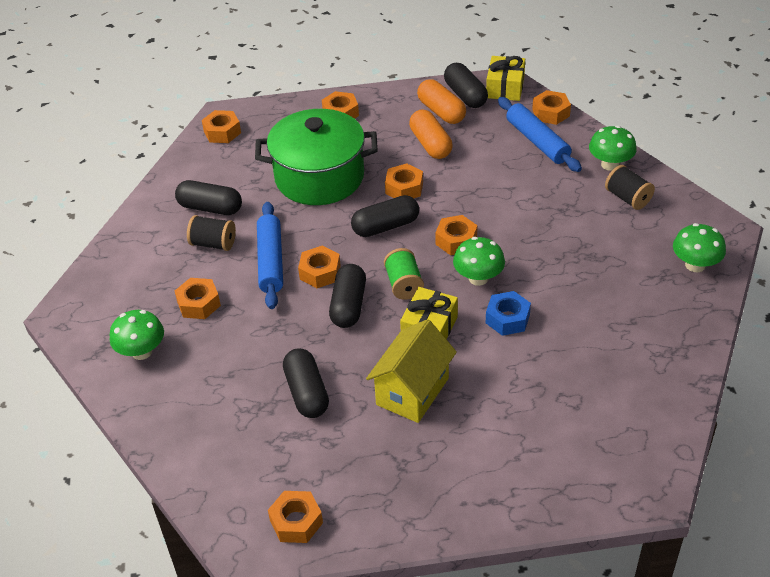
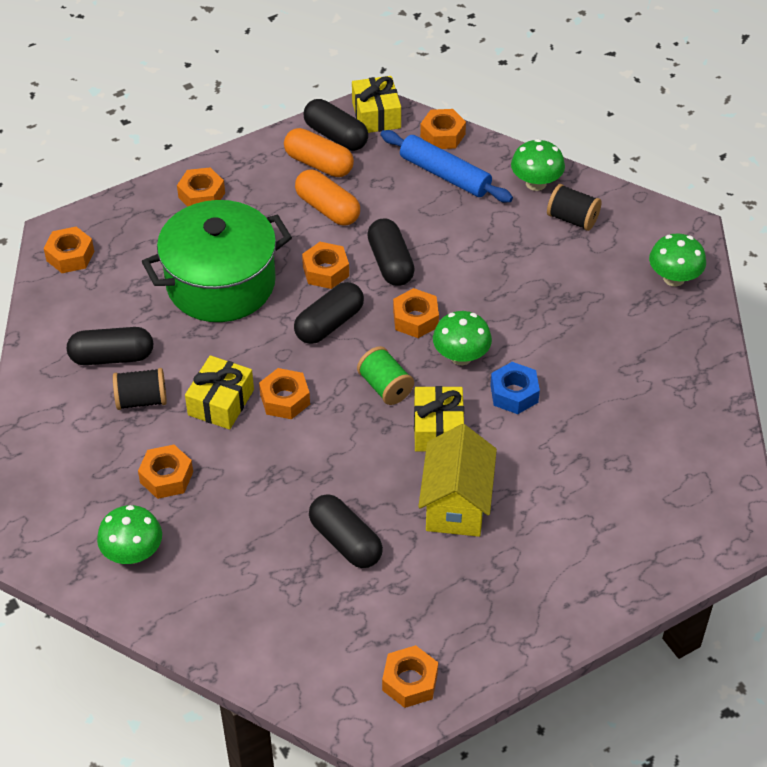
camera: 25 degrees left, 5 degrees up
blue rolling pin [257,202,283,309] -> yellow gift [185,355,254,429]
black capsule [329,264,366,328] -> black capsule moved to [367,218,415,286]

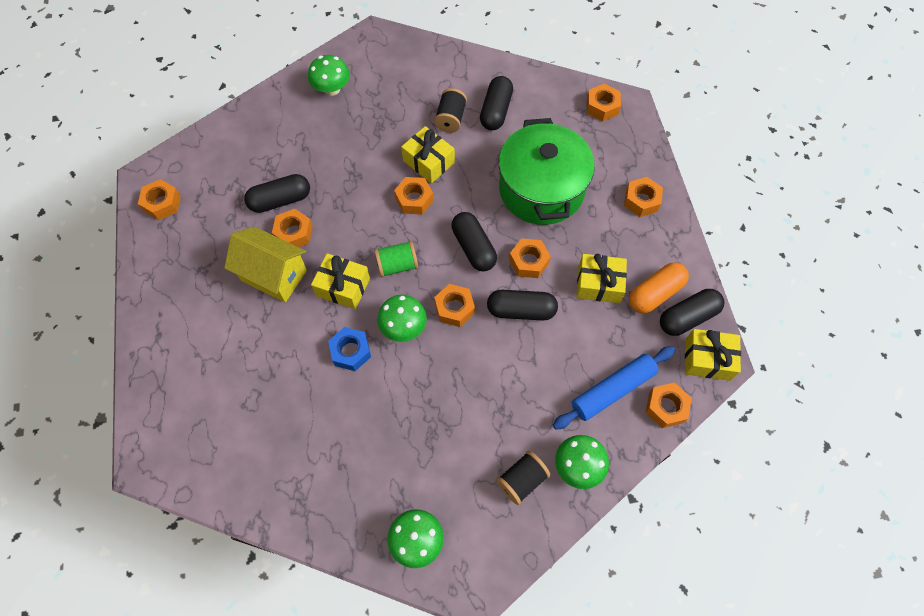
camera: 110 degrees right, 15 degrees up
orange nut [138,445,193,499] -> orange nut moved to [272,209,313,247]
orange capsule [295,169,360,226] -> yellow gift [576,254,627,303]

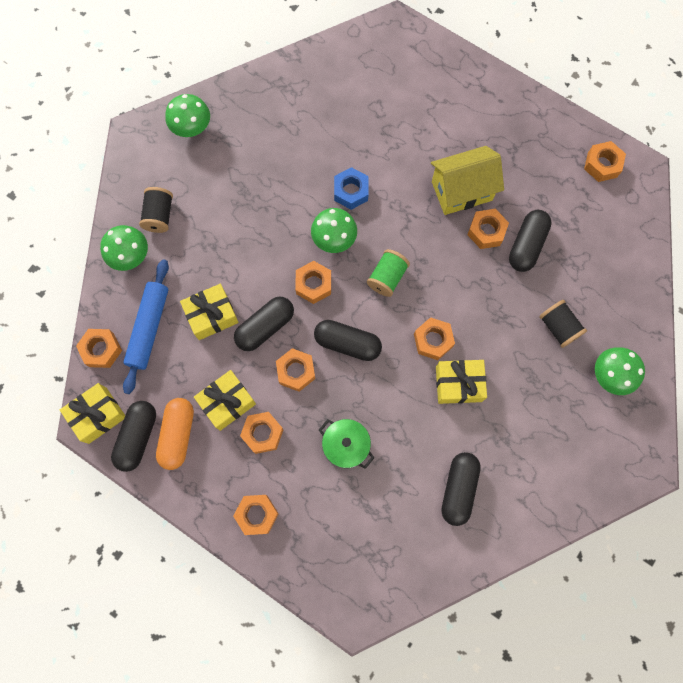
camera: 135 degrees right, 10 degrees up
yellow gift [311,253,370,309] -> yellow gift moved to [180,284,239,340]
black spool [434,88,467,133] -> black spool moved to [539,300,587,348]
black capsule [480,76,513,130] -> black capsule turned 45 degrees clockwise [441,452,481,526]
green pot [499,118,595,225] -> green pot [319,419,374,469], size x0.47
orange nut [587,83,621,122] -> orange nut moved to [240,412,283,454]

